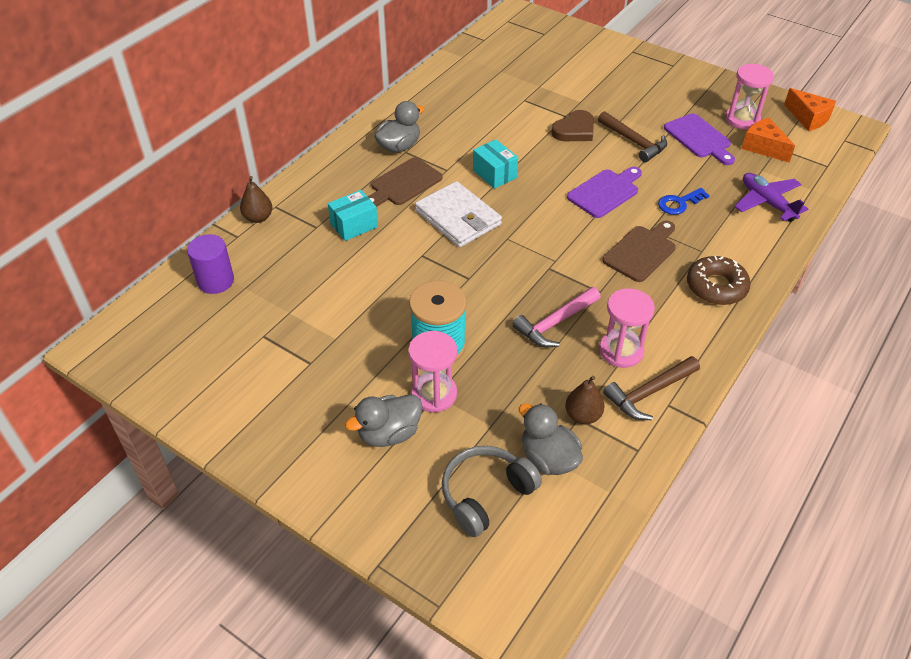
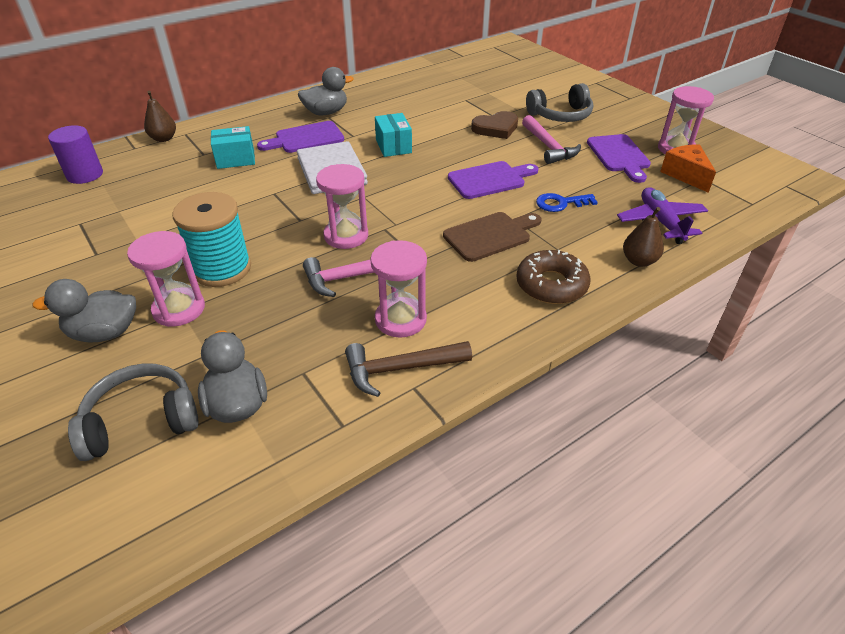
camera: 20 degrees right, 5 degrees down
brown cutting board [368,157,442,207] -> purple cutting board [257,121,344,153]
brown pear [565,376,605,424] -> brown pear moved to [623,207,664,267]
brown hammer [598,111,667,162] -> pink hammer [522,115,581,164]
orange cheese [784,88,836,131] -> none
none -> pink hourglass [316,164,368,249]
none -> grey headphones [526,83,593,122]

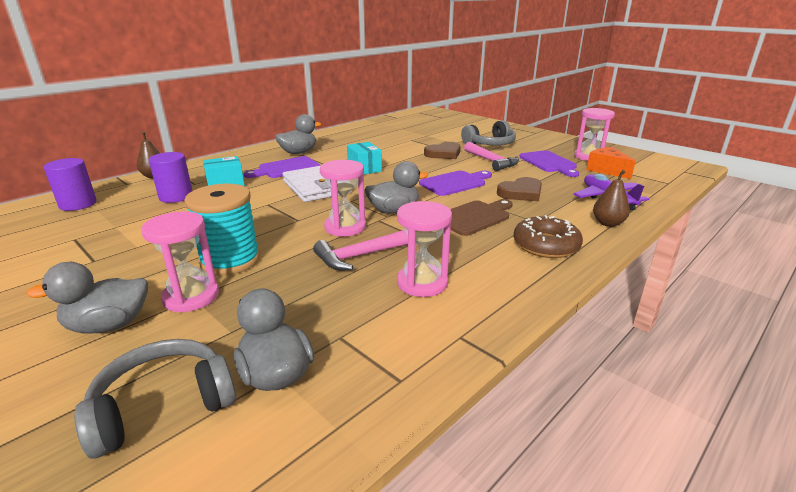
camera: 10 degrees left, 15 degrees down
brown hammer [345,341,472,397] -> none
blue key [536,193,598,212] -> brown heart [497,177,542,201]
none -> purple cylinder [149,152,192,203]
none -> grey duck [365,161,428,214]

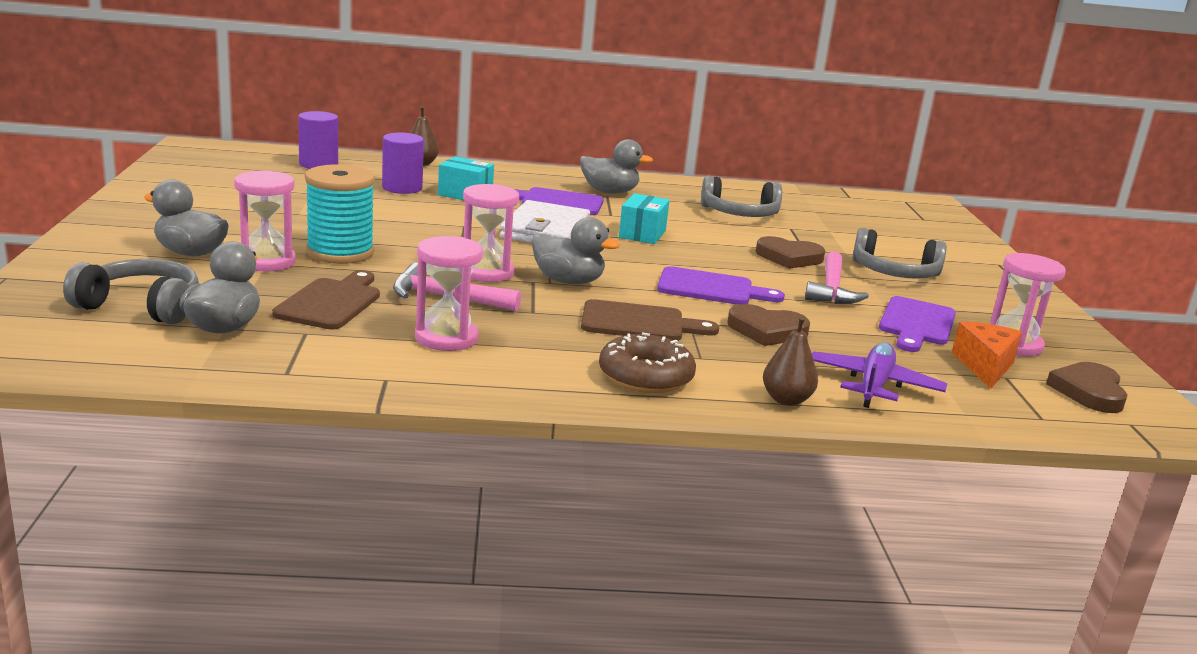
camera: 40 degrees right, 5 degrees down
none -> brown cutting board [272,270,380,330]
none -> grey headphones [701,176,782,217]
none -> brown heart [1046,362,1127,413]

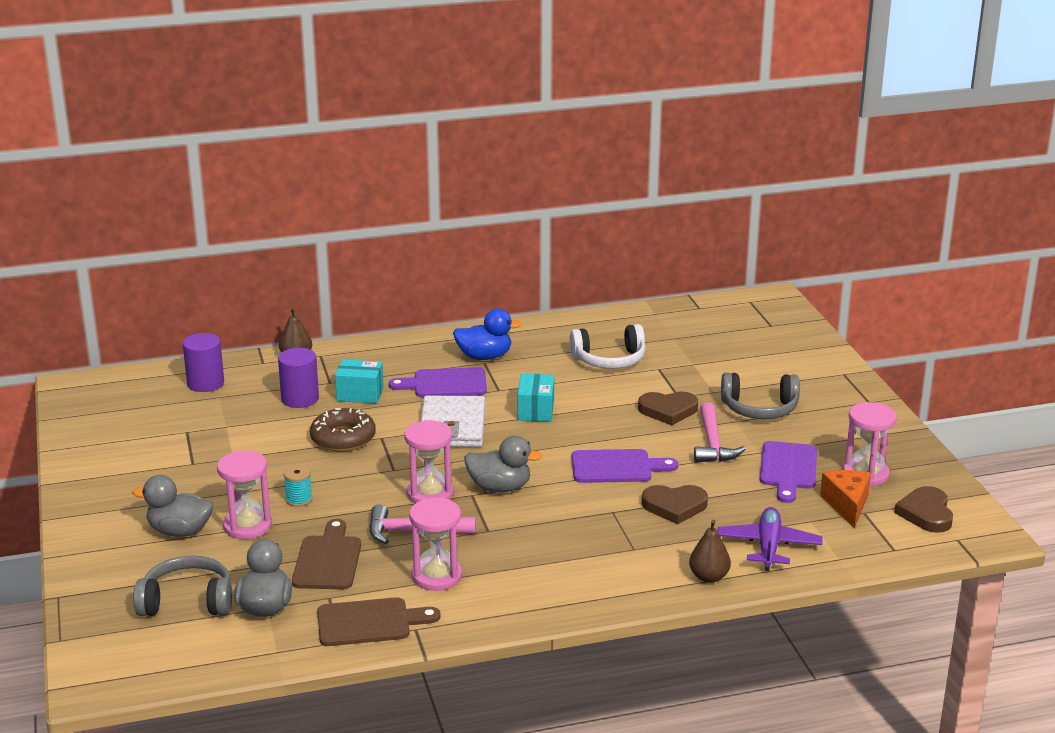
camera: 10 degrees left, 5 degrees up
turquoise spool [305,164,375,264] -> turquoise spool [283,465,313,507], size x0.46
grey duck [580,139,653,194] -> blue duck [453,309,522,360]
brown cutting board [581,299,719,341] -> brown cutting board moved to [317,597,441,646]
brown donut [599,332,696,393] -> brown donut moved to [310,408,376,452]
grey headphones [701,176,782,217] -> white headphones [570,324,646,369]

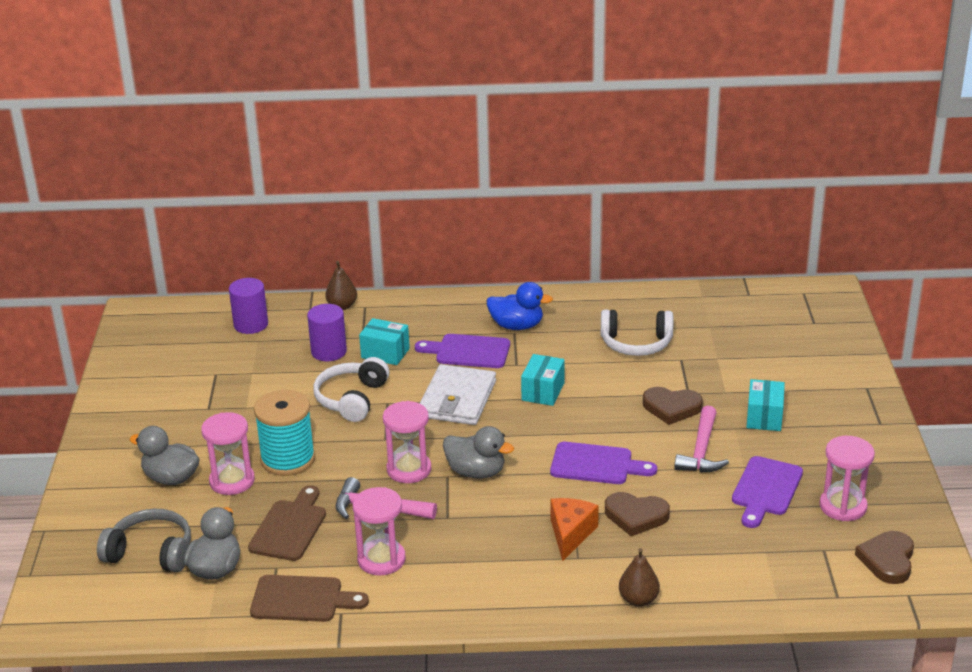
camera: 15 degrees right, 5 degrees up
turquoise spool [283,465,313,507] -> turquoise spool [254,390,315,476], size x2.17
brown donut [310,408,376,452] -> white headphones [313,357,389,422]
purple plane [717,507,822,571] -> none
grey headphones [721,372,800,419] -> turquoise box [746,379,785,431]
orange cheese [820,470,871,528] -> orange cheese moved to [551,498,599,561]

